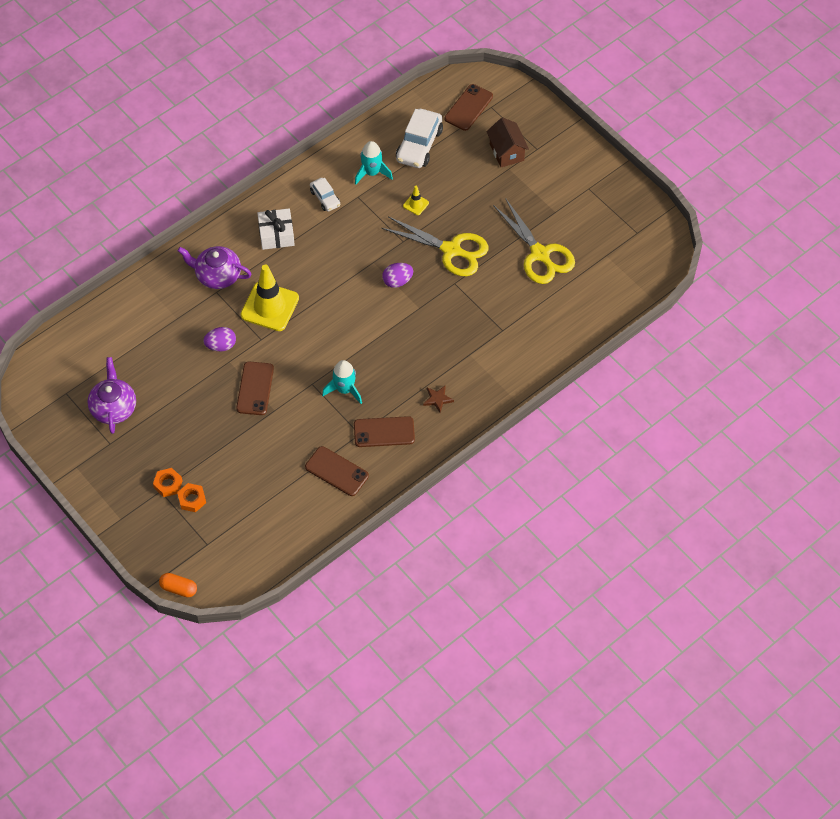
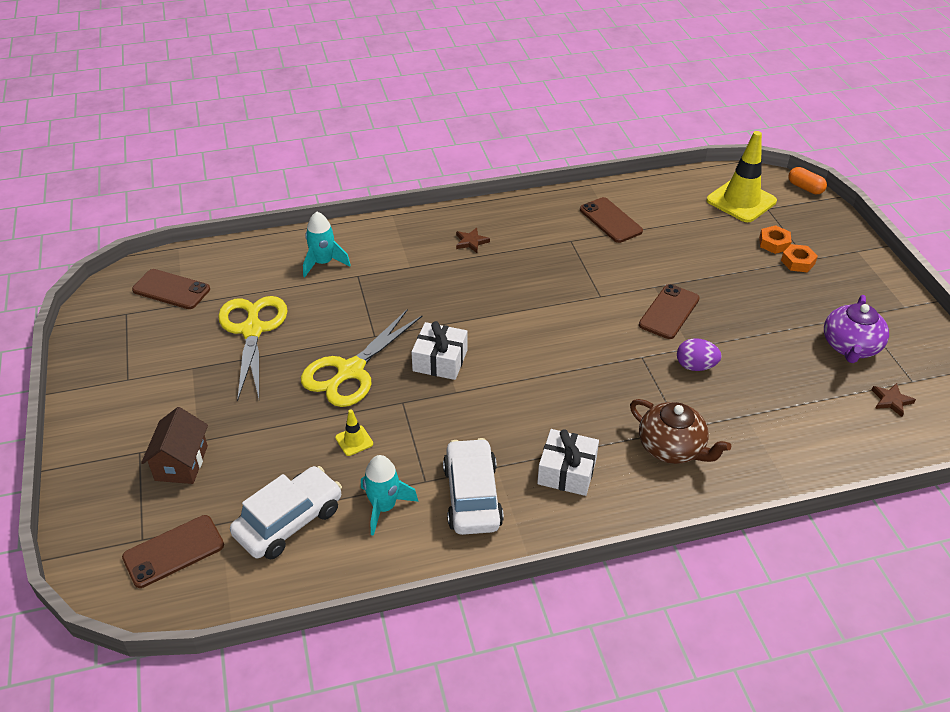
camera: 155 degrees left, 15 degrees down
purple teapot [177,246,252,289] -> brown teapot [630,399,731,464]
yellow traffic cone [241,265,299,331] -> yellow traffic cone moved to [707,131,777,222]
white car [310,178,340,211] -> white car [443,438,504,535], size x1.78
turquoise rocket [322,360,362,404] -> turquoise rocket moved to [303,212,351,277]
brown phone [354,416,415,447] -> brown phone moved to [132,269,210,309]
yellow scissors [382,216,489,276] -> yellow scissors turned 105 degrees counterclockwise [301,309,422,407]
purple egg [382,263,413,288] -> white gift [411,321,468,380]
none -> brown star [872,383,916,417]

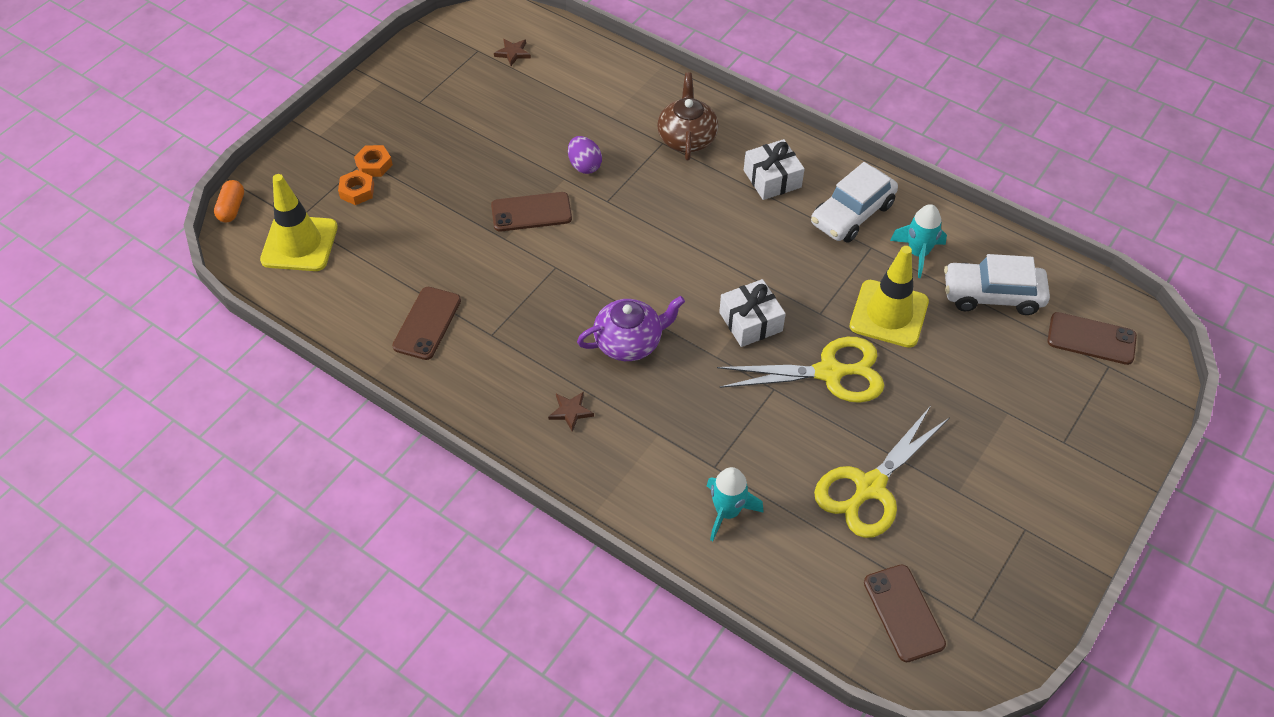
camera: 130 degrees left, 10 degrees up
brown house [141,407,208,484] -> none
yellow traffic cone [335,410,373,456] -> yellow traffic cone [850,246,929,348], size x2.27
purple teapot [824,295,889,363] -> purple teapot moved to [577,296,685,361]

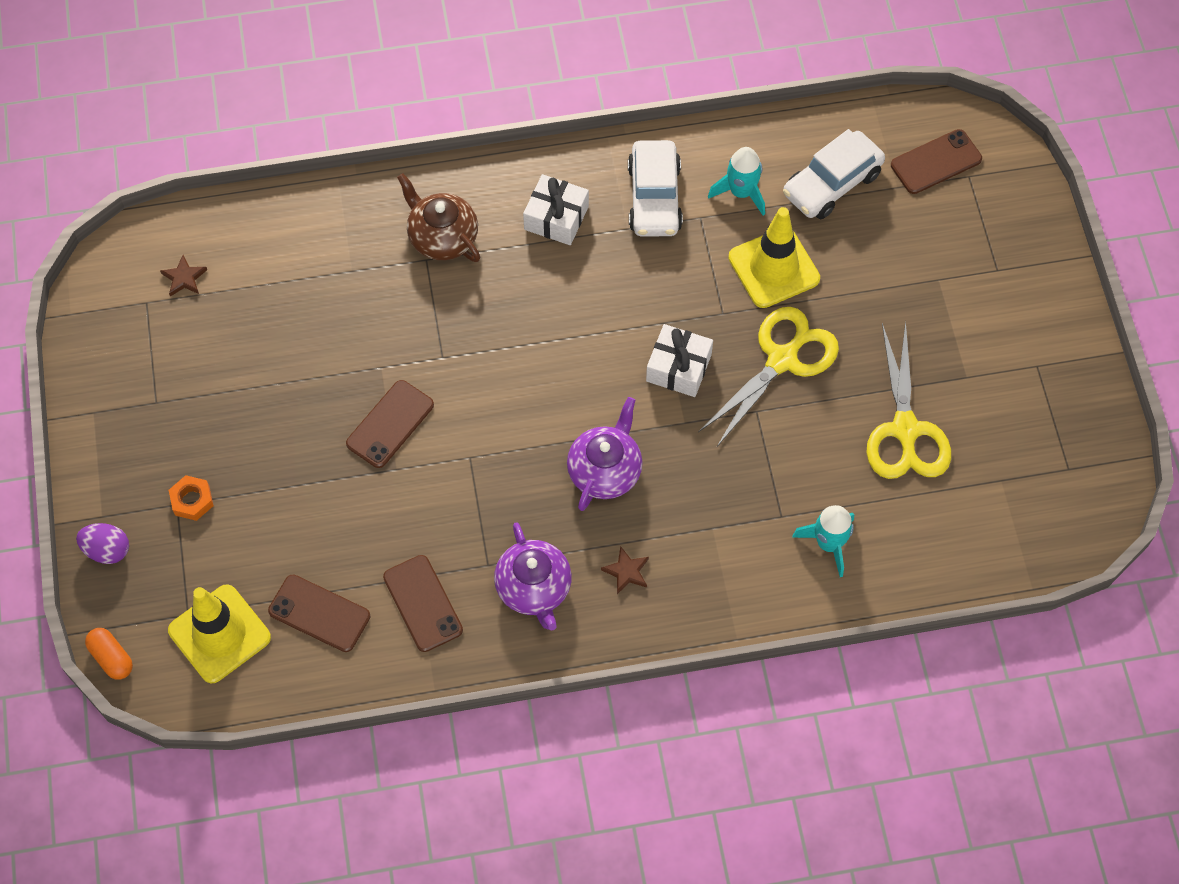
camera: 45 degrees left, 10 degrees up
orange nut [338,170,374,205] -> none
purple egg [568,136,602,174] -> purple egg moved to [76,523,129,564]
brown phone [864,564,946,662] -> brown phone moved to [268,574,370,652]
none -> purple teapot [494,522,572,630]

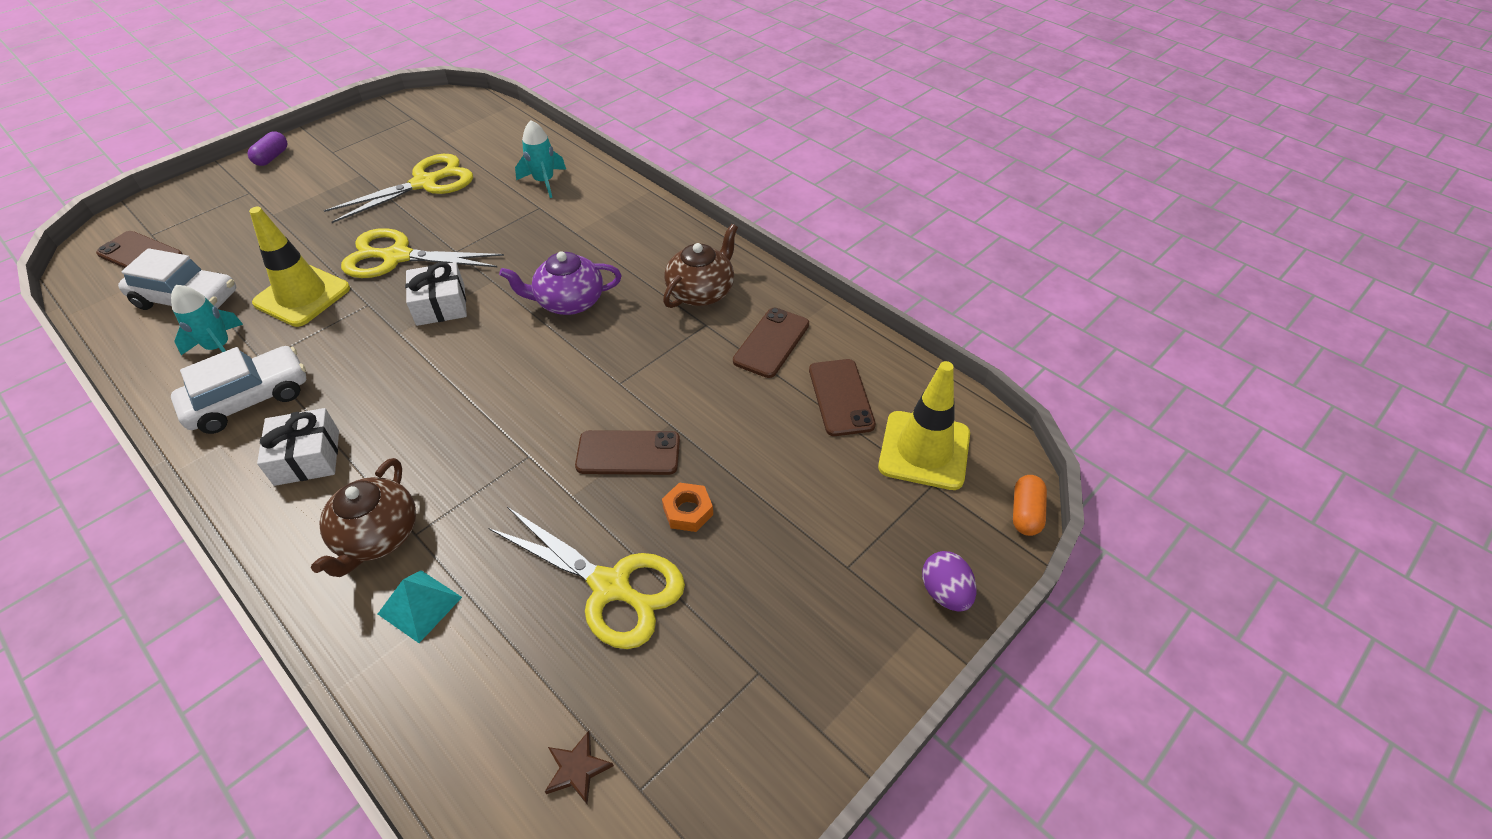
camera: 125 degrees left, 15 degrees down
orange nut [169,475,214,521] -> orange nut moved to [662,483,713,532]
purple teapot [494,522,572,630] -> brown teapot [663,224,738,308]
brown star [601,546,649,594] -> none
none -> purple capsule [248,131,287,166]
none -> turquoise pyramid [378,570,462,643]
none -> yellow scissors [488,507,685,649]

